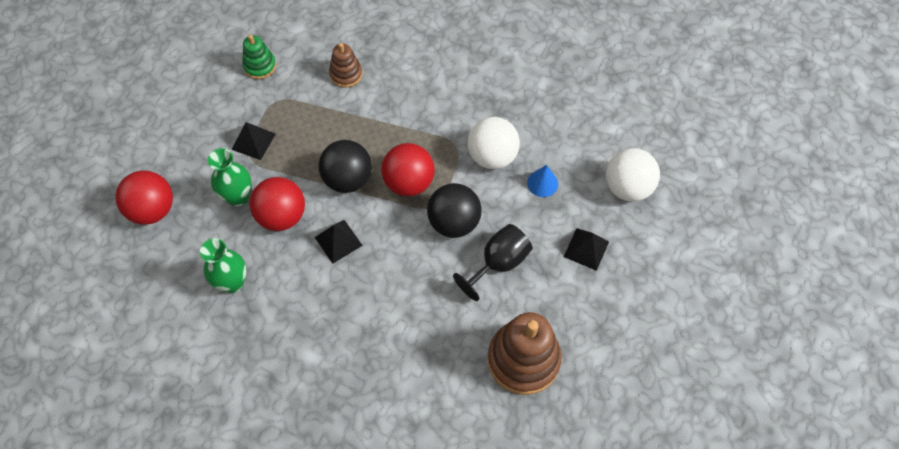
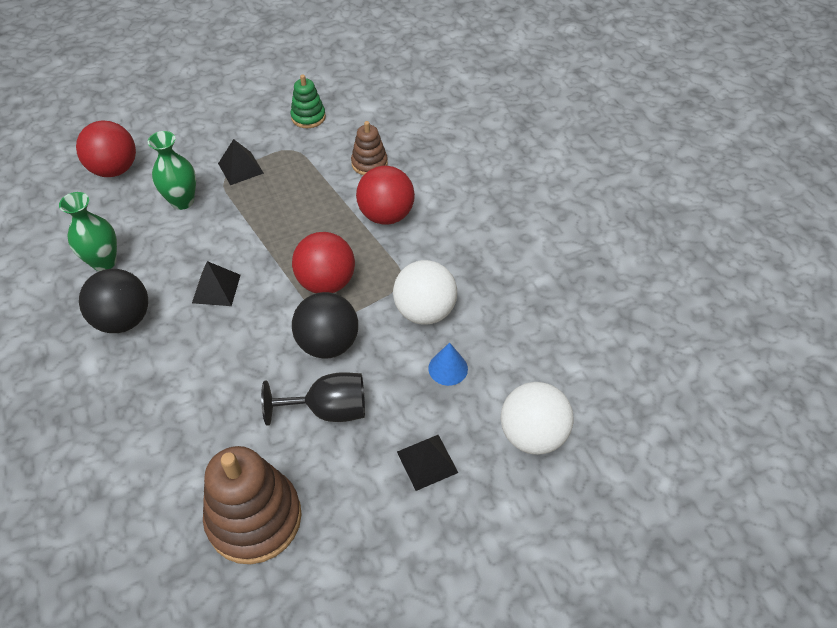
camera: 40 degrees right, 10 degrees down
red ball [250,177,305,231] -> red ball moved to [356,166,415,225]
black ball [318,140,372,193] -> black ball moved to [79,269,148,333]

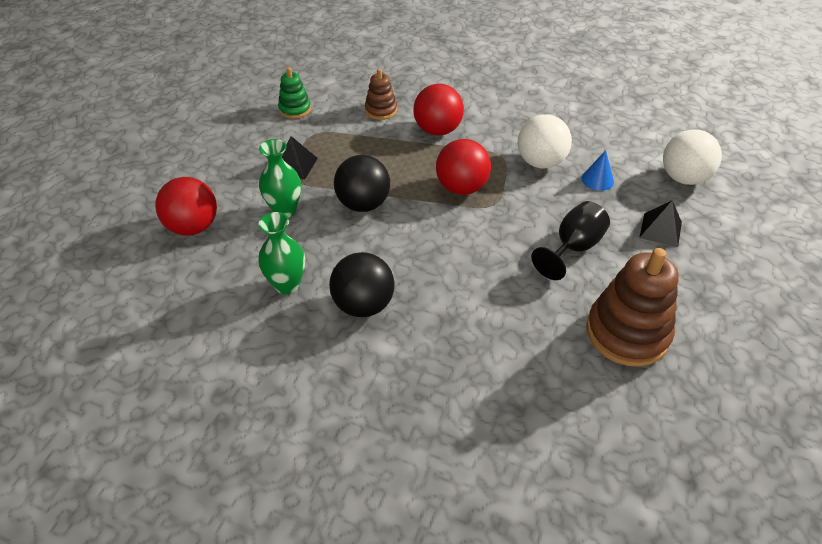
camera: 45 degrees left, 5 degrees down
black pyramid [192,261,241,306] -> none
black ball [292,292,358,359] -> black ball moved to [334,155,390,212]

